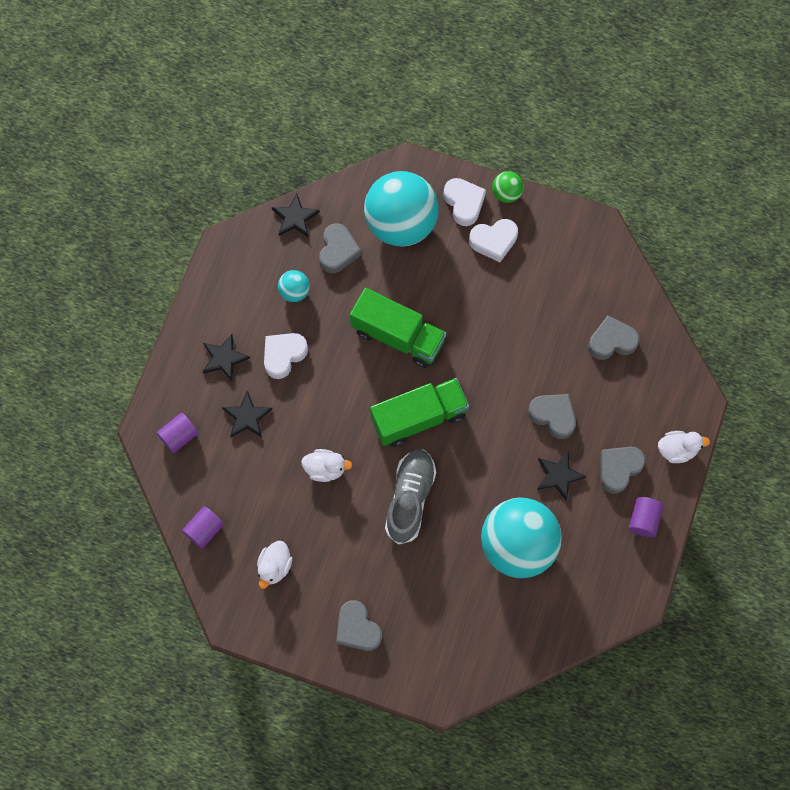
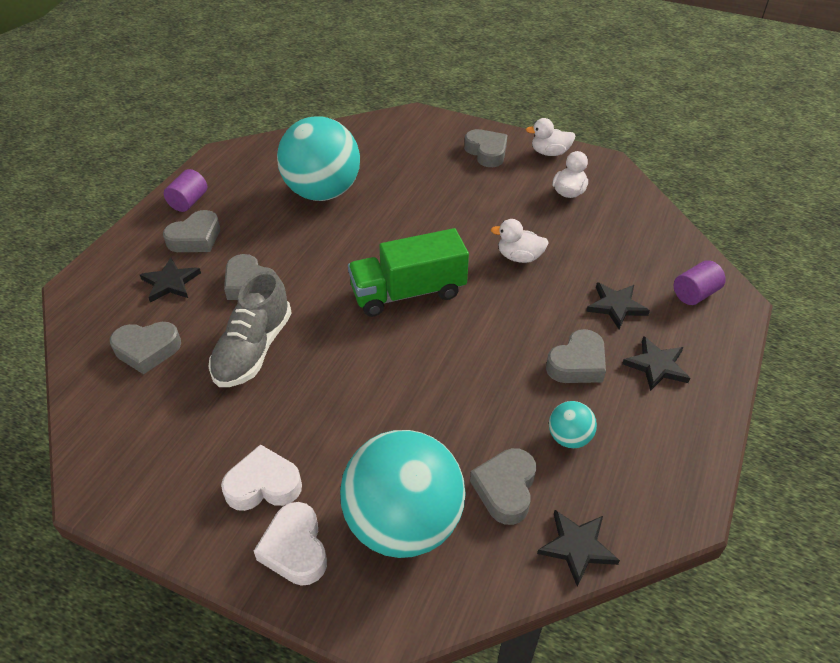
camera: 175 degrees left, 25 degrees down
purple cylinder [182,506,224,549] -> none
white heart [264,333,308,379] -> grey heart [546,329,606,383]
green truck [350,288,446,368] -> none
grey shoe [385,449,436,545] -> grey shoe moved to [209,271,292,387]
green ball [492,171,524,203] -> none
black star [537,450,586,501] -> black star moved to [140,258,201,302]
white duck [658,431,710,463] -> white duck moved to [526,118,575,156]

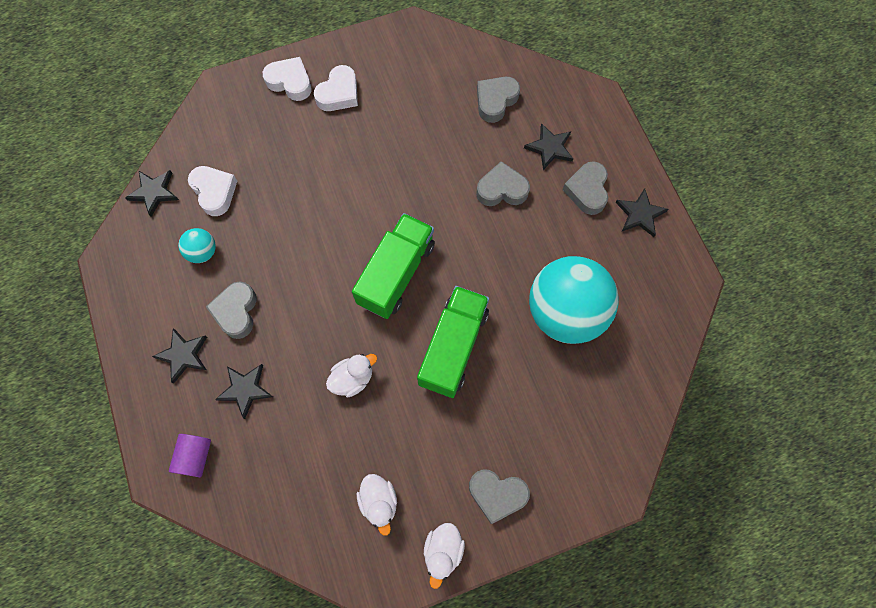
camera: 135 degrees right, 25 degrees up
purple cylinder [164,169,207,212] -> black star [615,188,669,237]
grey shoe [209,271,292,387] -> none
turquoise ball [340,430,466,558] -> none
grey heart [470,448,536,525] -> white heart [188,166,237,216]
white duck [526,118,575,156] -> white duck turned 150 degrees clockwise [424,523,465,589]
none -> green truck [417,286,489,398]

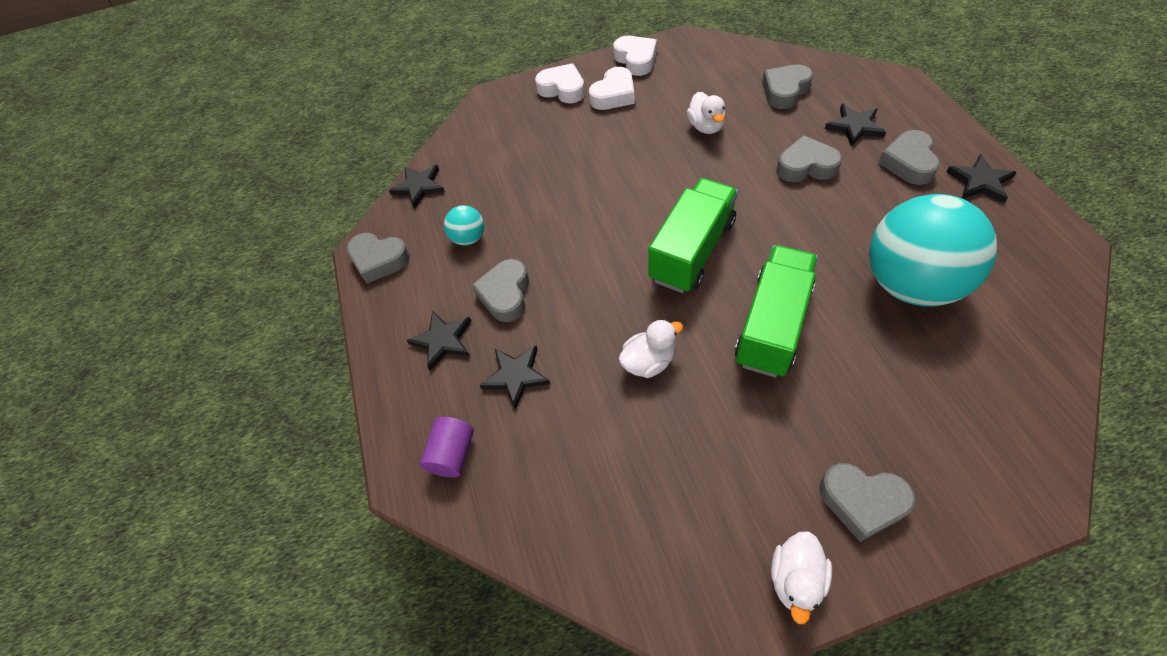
camera: 10 degrees right, 15 degrees down
white heart [188,166,237,216] -> white heart moved to [613,36,657,76]
white duck [357,474,397,536] -> white duck moved to [686,92,725,134]
none -> grey heart [347,233,410,284]

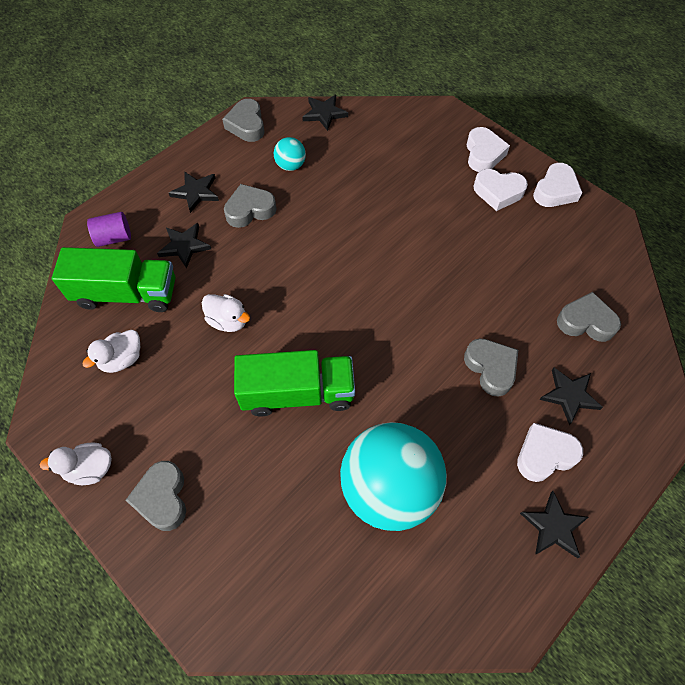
camera: 55 degrees right, 5 degrees up
green truck [648,178,738,293] -> green truck moved to [52,247,176,312]
white duck [686,92,725,134] -> white duck moved to [82,330,140,373]
grey heart [878,130,940,185] -> white heart [517,423,583,482]

